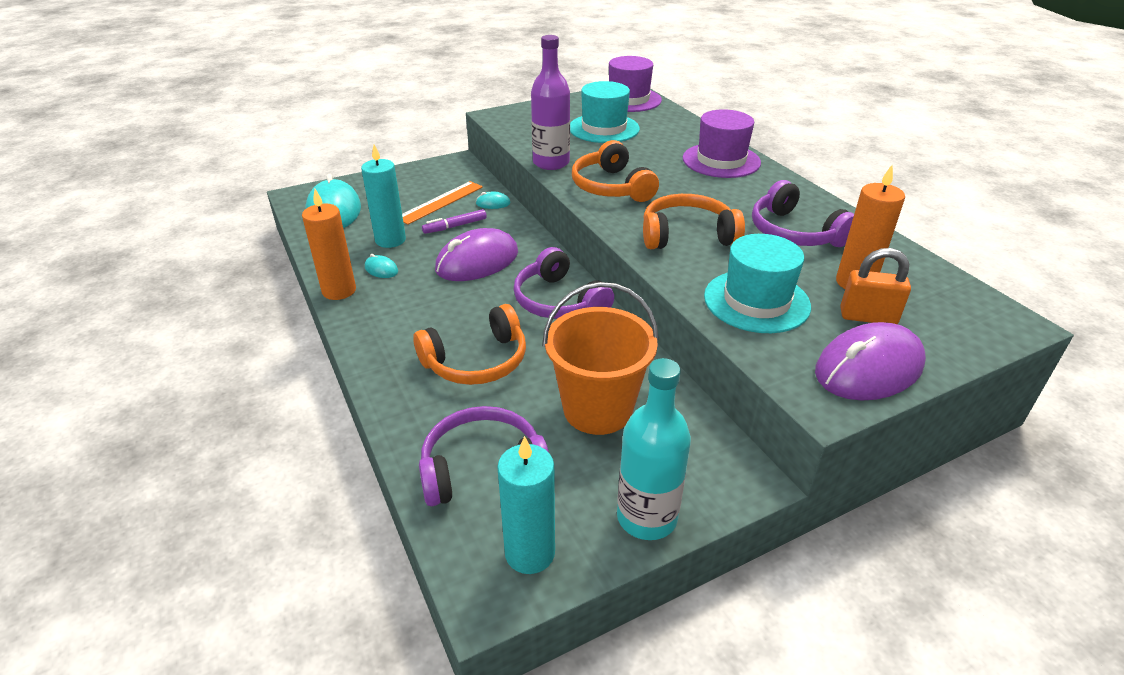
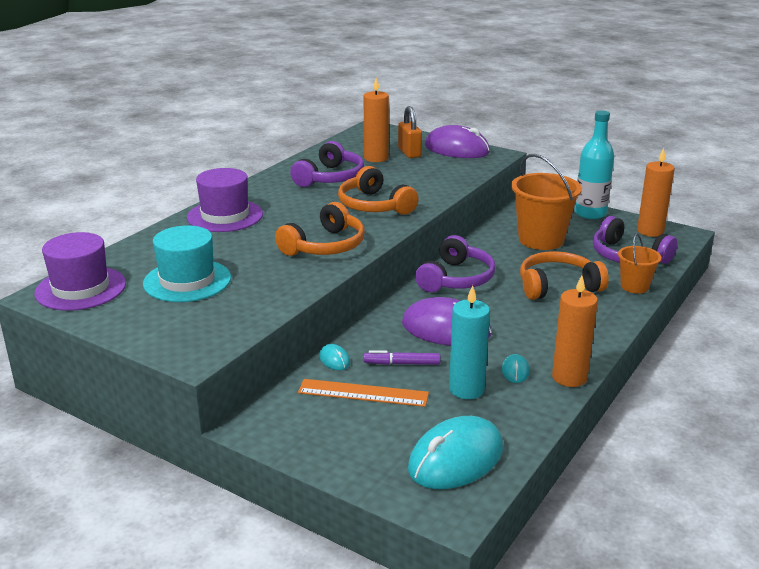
camera: 120 degrees left, 10 degrees down
orange headphones [413,304,526,385] -> orange headphones turned 45 degrees counterclockwise [520,251,609,300]
purple marker [422,209,487,234] -> purple marker turned 150 degrees clockwise [363,350,440,365]
turquoise candle [497,436,555,574] -> orange candle [637,148,675,237]
purple bottle [531,35,570,170] -> none
turquoise hat [704,234,811,333] -> none
none -> orange bucket [618,233,661,294]

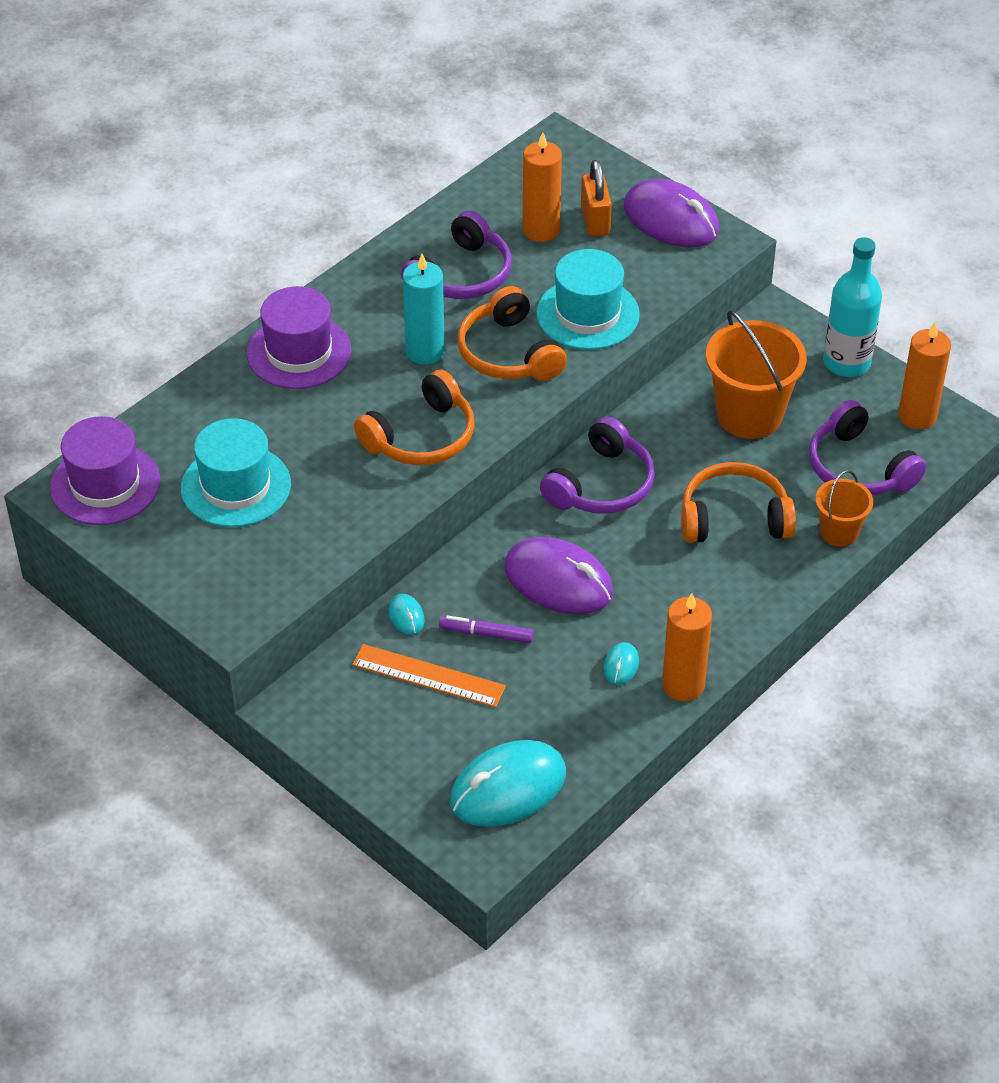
camera: 10 degrees right, 20 degrees up
turquoise candle [449,285,490,399] -> turquoise candle moved to [403,254,445,365]
none -> turquoise hat [536,249,640,350]

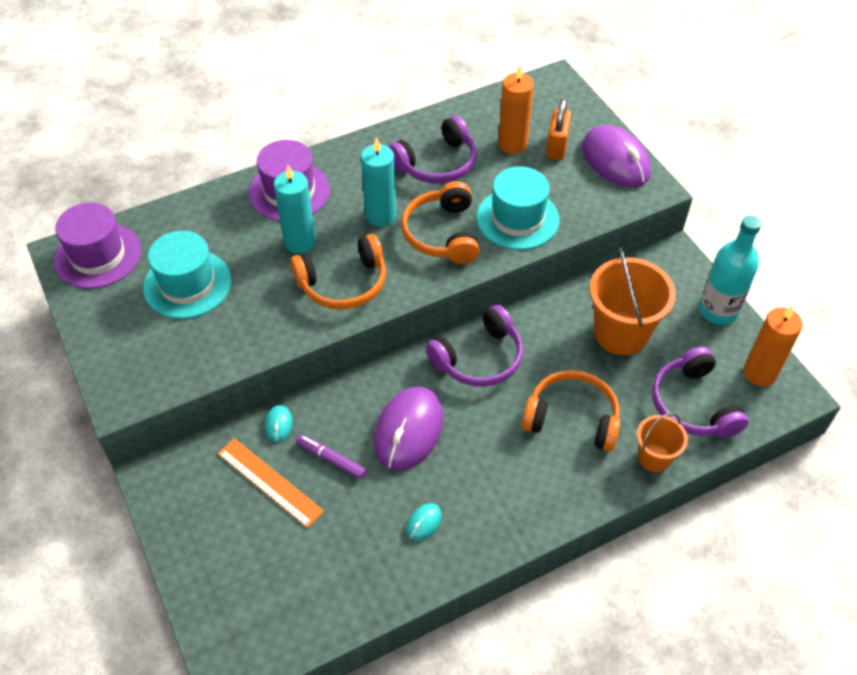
camera: 20 degrees right, 5 degrees up
turquoise mouse [450,740,566,827] -> none
purple mouse [504,537,613,614] -> purple mouse turned 60 degrees clockwise [373,386,444,471]
orange candle [662,593,712,701] -> none
none -> turquoise candle [274,165,316,254]

